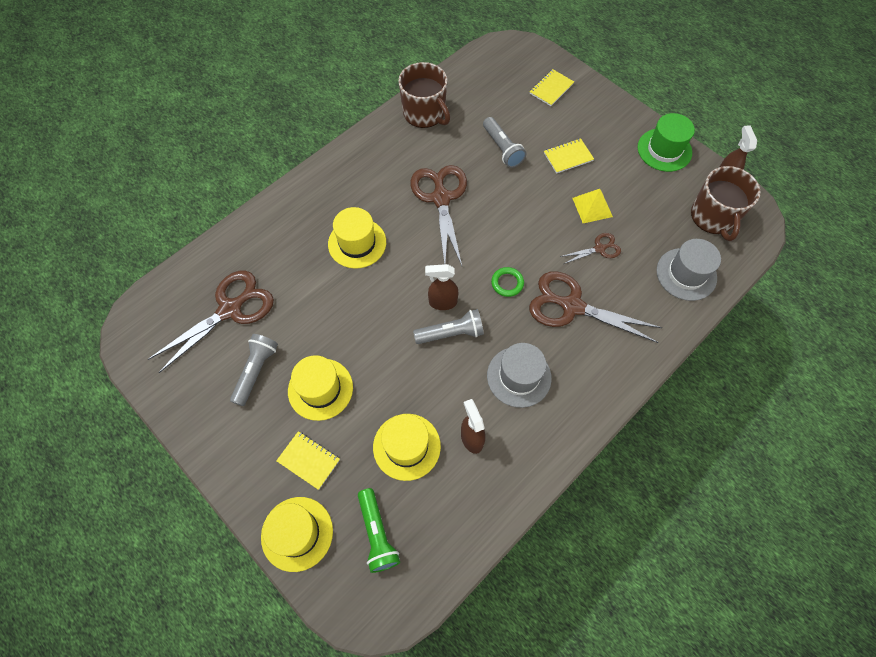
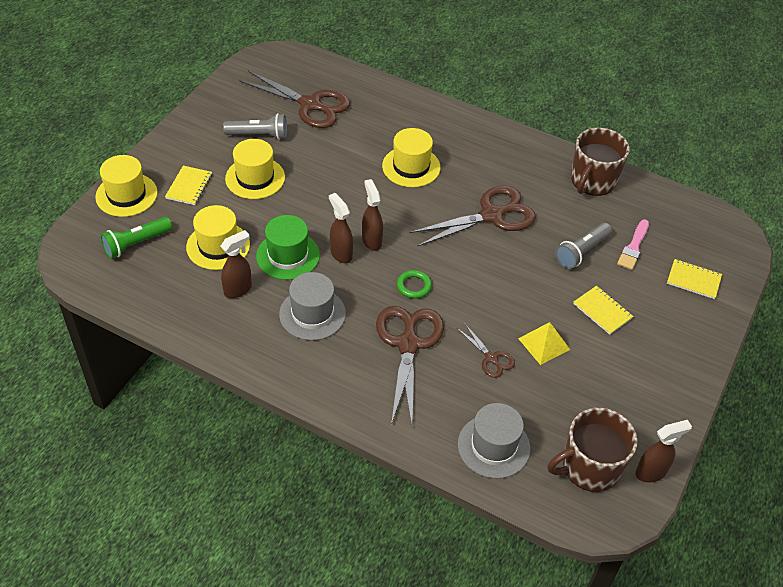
camera: 70 degrees right, 15 degrees down
grey flashlight [413,309,484,344] -> brown spray bottle [329,193,353,263]
green hat [638,113,695,172] -> green hat moved to [256,215,320,280]
none -> pink brush [617,219,649,270]

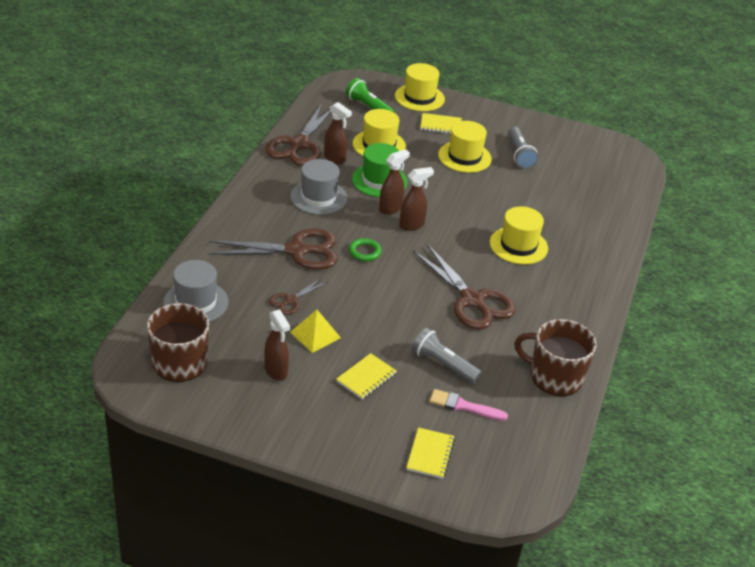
camera: 80 degrees right, 10 degrees down
brown scissors [239,71,350,128] -> brown scissors moved to [266,103,331,166]
brown spray bottle [635,420,692,482] -> brown spray bottle moved to [264,309,290,381]

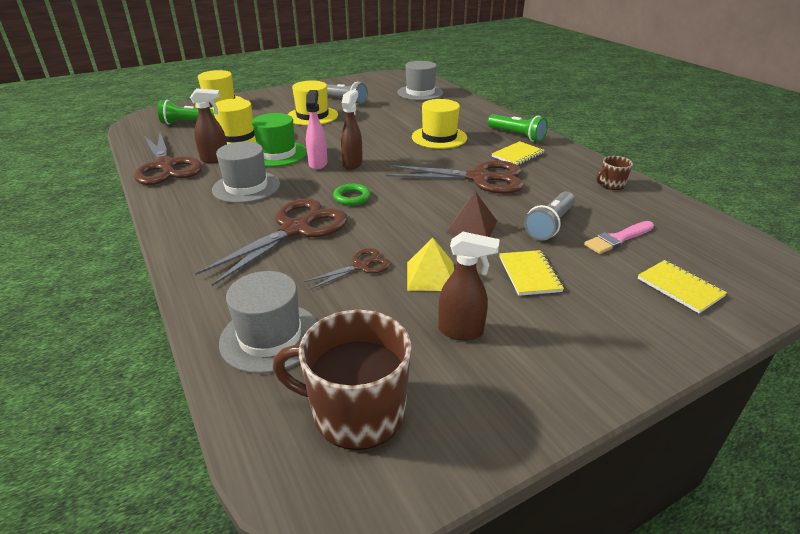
camera: 45 degrees left, 5 degrees down
brown scissors [269,279,327,315] -> brown scissors turned 120 degrees counterclockwise [304,248,391,290]
brown spray bottle [379,149,410,215] -> pink spray bottle [306,90,327,170]
grey flashlight [412,328,482,384] -> grey flashlight turned 45 degrees counterclockwise [524,191,575,241]
yellow notebook [420,113,462,134] -> yellow notebook moved to [492,141,545,166]
brown mug [514,319,597,396] -> brown mug [596,156,633,190], size x0.47
none -> grey hat [398,61,443,100]
none -> brown pyramid [446,191,497,237]
none -> green flashlight [488,114,548,142]

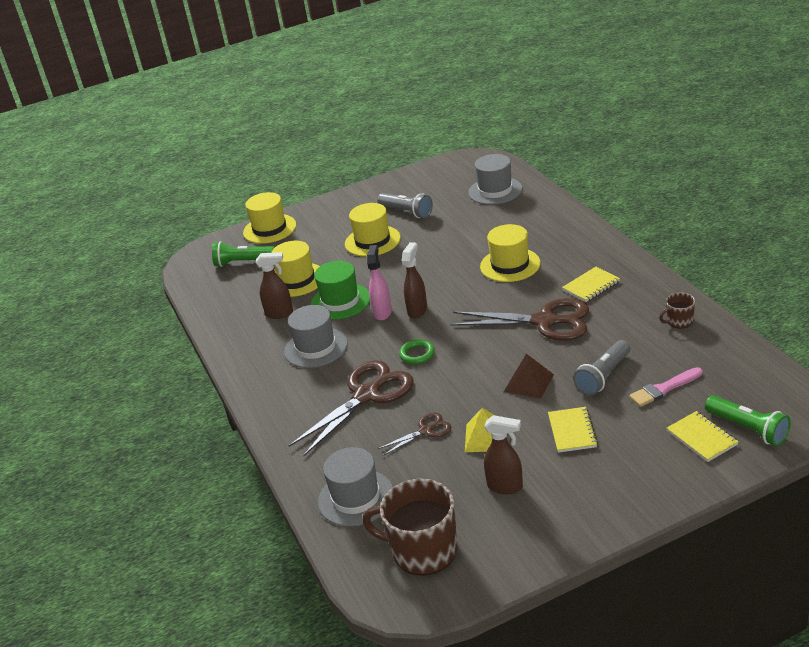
camera: 10 degrees right, 0 degrees up
brown scissors [134,132,202,185] -> none
green flashlight [488,114,548,142] -> green flashlight moved to [705,395,791,446]

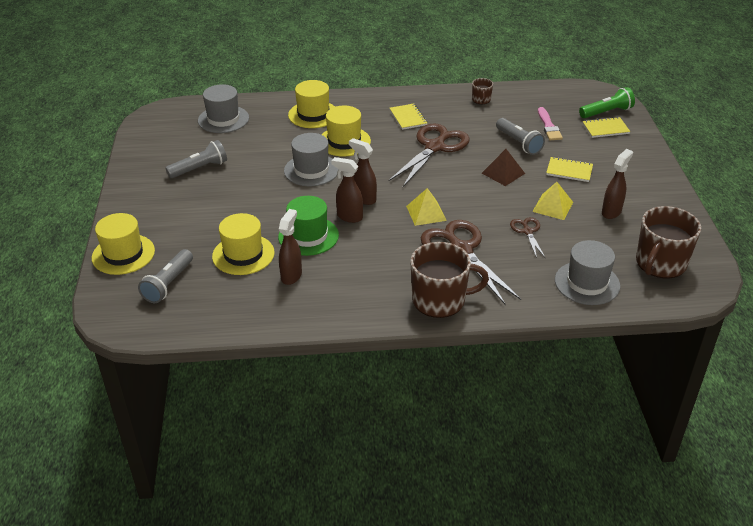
camera: 75 degrees left, 5 degrees up
green flashlight [212,241,275,267] -> grey flashlight [138,249,193,303]
grey hat [284,305,348,368] -> grey hat moved to [284,133,338,186]
yellow hat [345,203,401,257] -> yellow hat moved to [288,80,335,128]
pink spray bottle [367,245,392,321] -> brown spray bottle [331,157,363,223]
green ring [399,339,435,364] -> yellow pyramid [406,188,447,226]
none -> brown mug [411,242,489,318]

